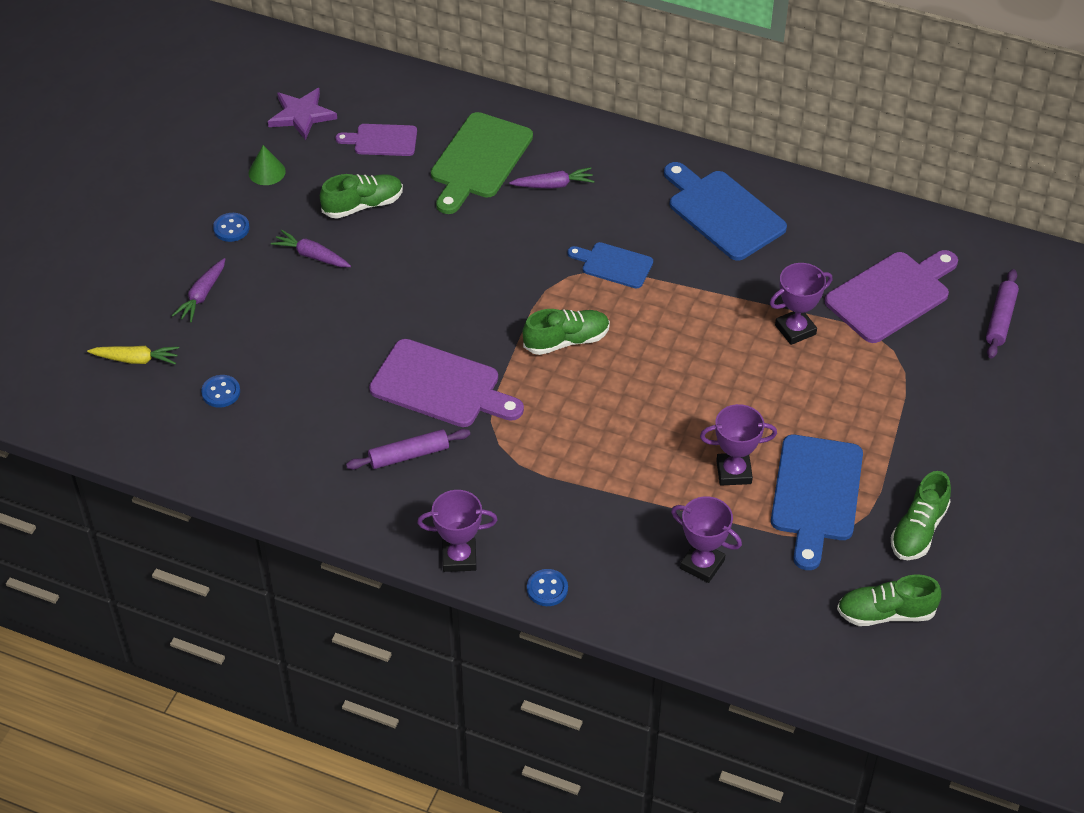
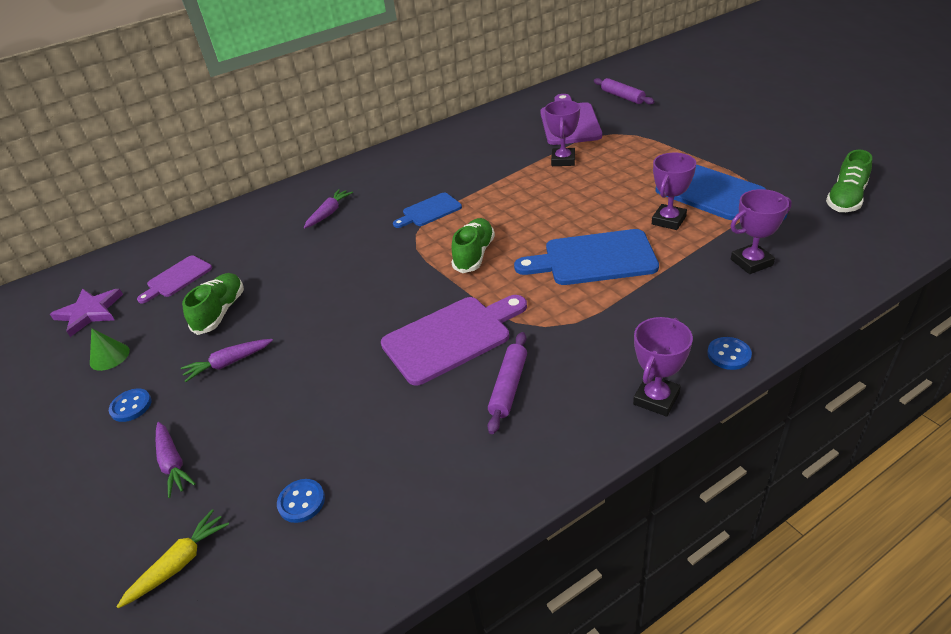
camera: 50 degrees left, 10 degrees down
green cutting board [431,112,533,214] -> none
blue cutting board [664,162,787,261] -> blue cutting board moved to [514,229,659,285]
green shoe [891,471,951,560] -> none

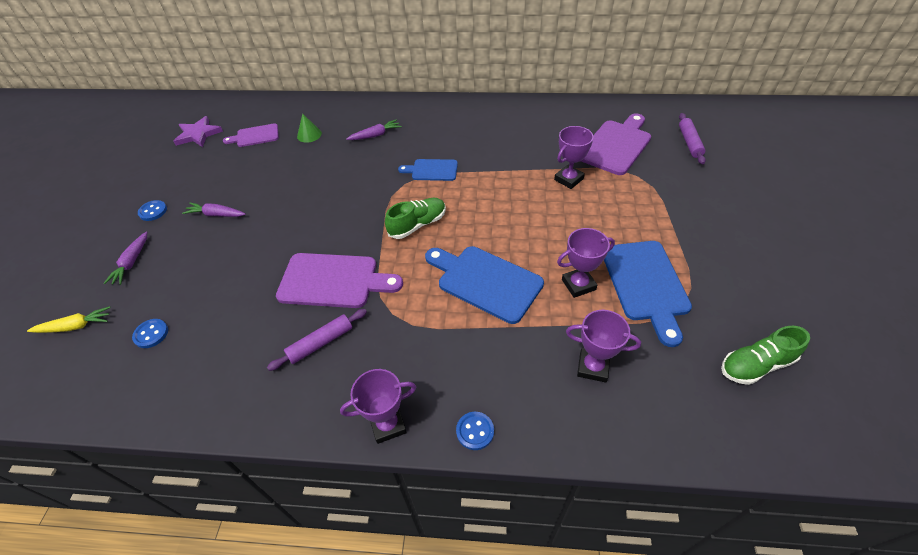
camera: 35 degrees right, 10 degrees up
green cone [90,328,130,371] -> green cone moved to [297,113,322,143]
green shoe [182,273,244,335] -> none

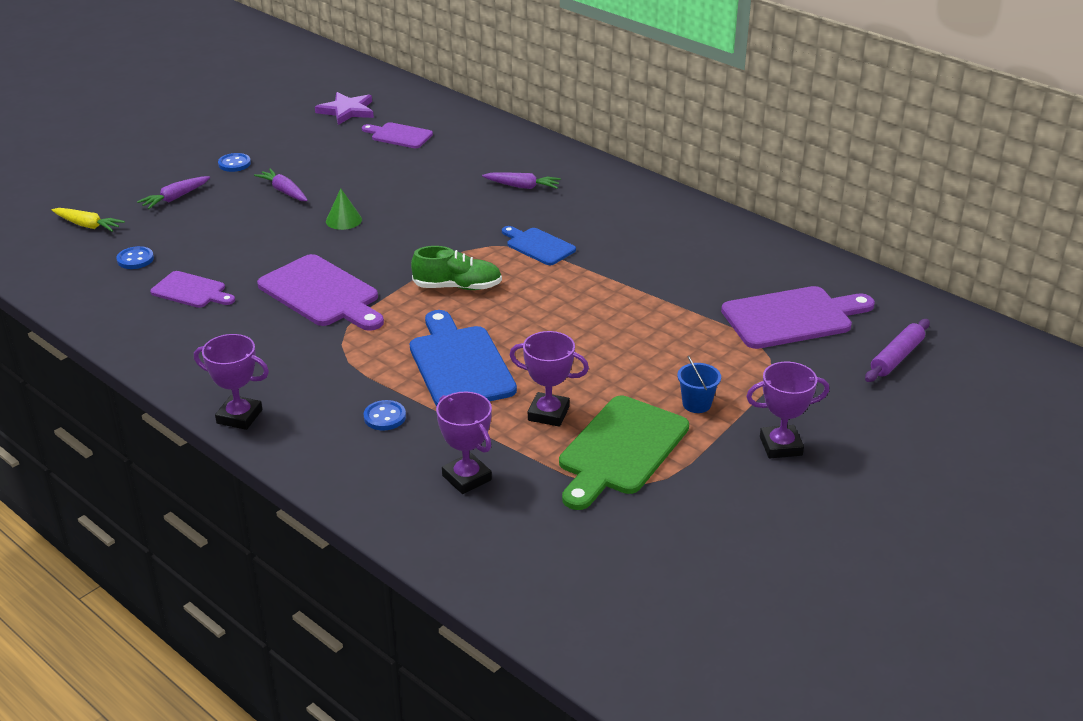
camera: 35 degrees right, 15 degrees down
purple rolling pin [267,309,367,371] -> none
green cone [297,113,322,143] -> green cone moved to [326,188,362,230]
blue button [456,412,494,450] -> blue button moved to [364,400,406,430]
purple trophy [554,126,594,189] -> purple trophy moved to [746,362,829,458]
blue cutting board [604,241,692,347] -> green cutting board [559,396,689,510]
green shoe [721,326,810,385] -> none
none -> purple cutting board [150,271,235,308]
none -> blue bucket [677,356,721,413]

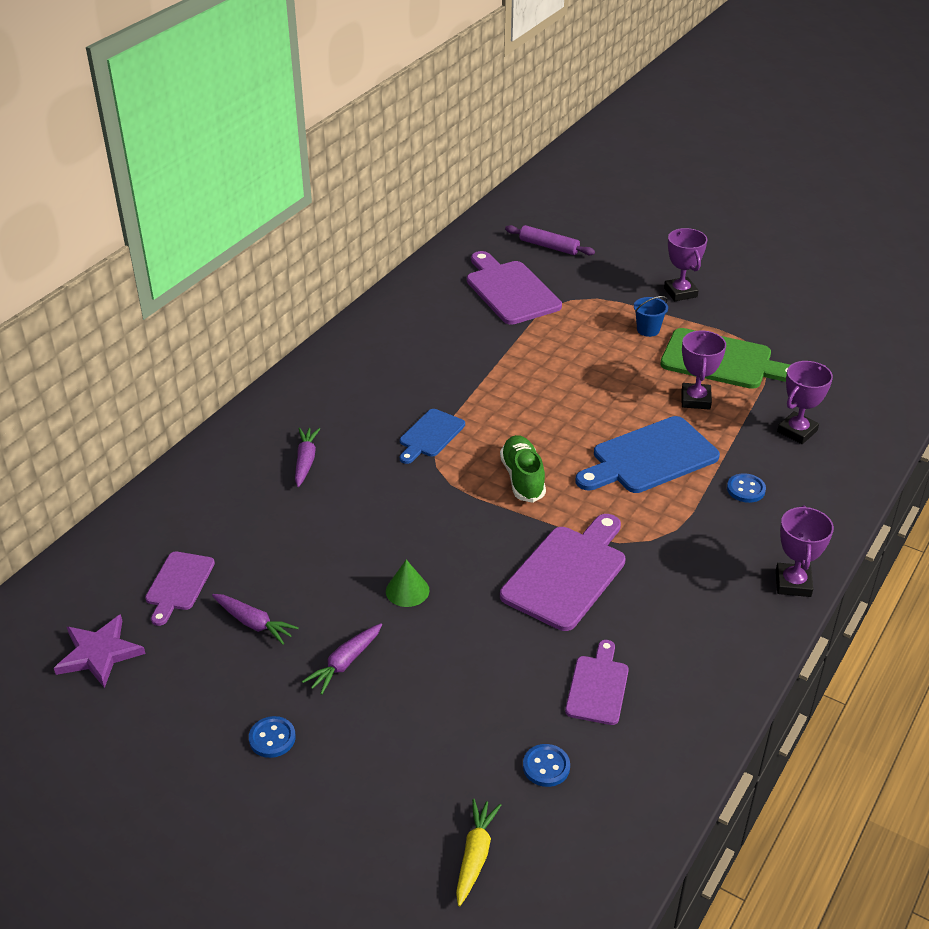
camera: 100 degrees left, 5 degrees up
purple carrot [137,176,210,209] -> purple carrot moved to [212,594,299,645]

